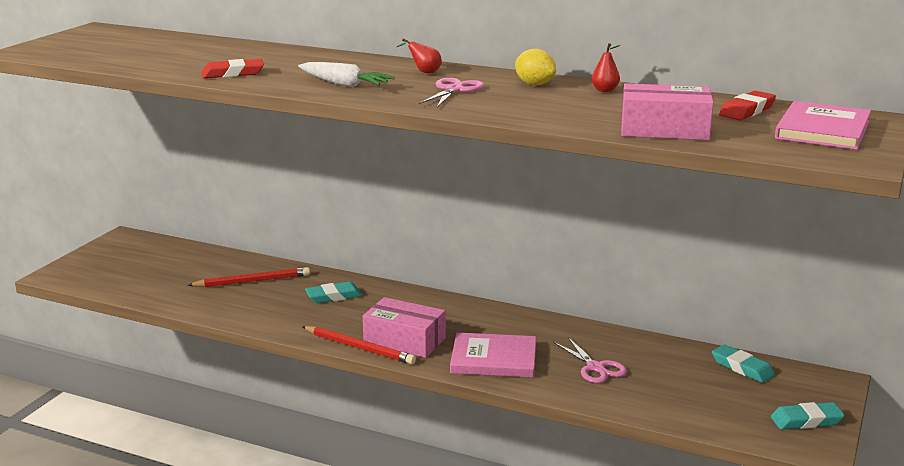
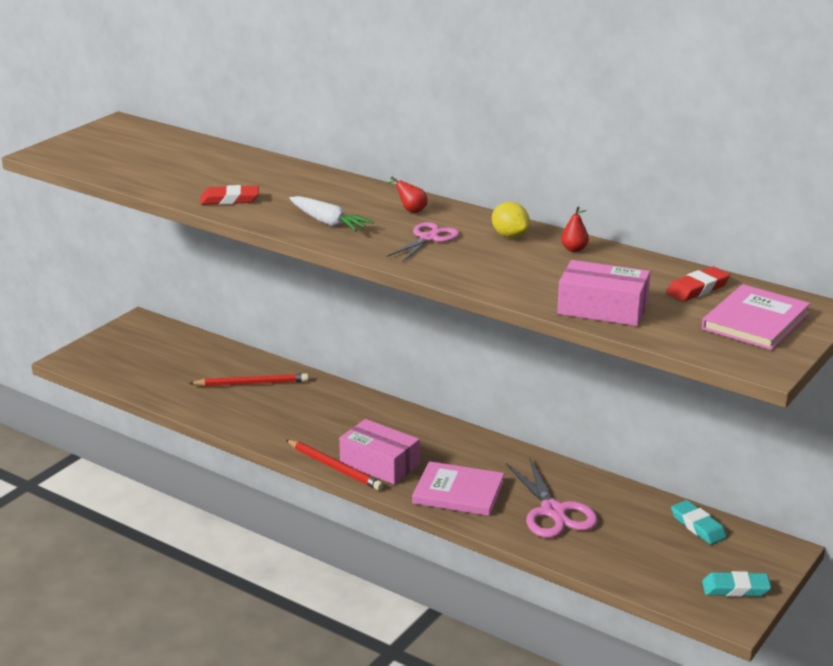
camera: 10 degrees right, 5 degrees up
turquoise eraser [305,282,362,303] -> none
pink scissors [554,337,627,383] -> pink scissors [506,457,598,538], size x1.55

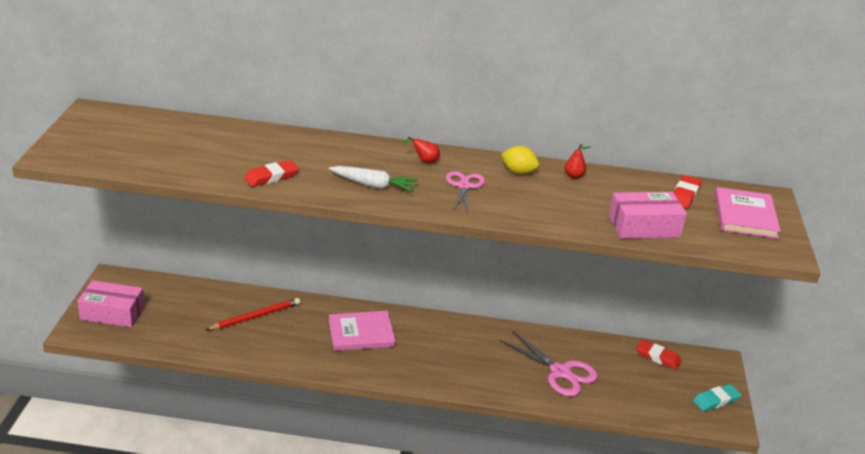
camera: 30 degrees left, 5 degrees up
red pencil [286,440,383,490] -> none
pink box [339,419,420,485] -> pink box moved to [77,280,145,327]
pink book [412,461,504,516] -> pink book moved to [329,311,396,351]
turquoise eraser [671,500,727,544] -> red eraser [636,339,682,370]

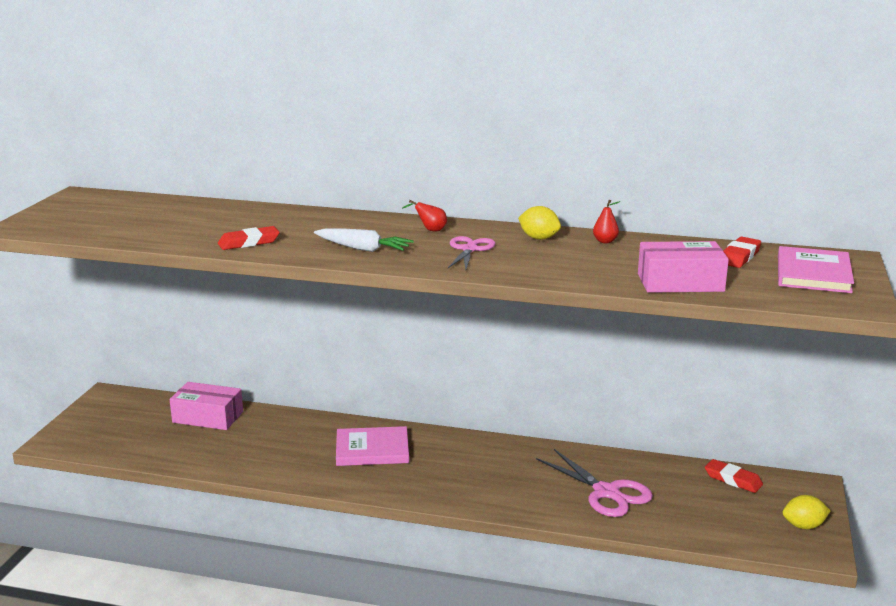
camera: 10 degrees right, 10 degrees down
pink box [77,280,145,327] -> pink box moved to [170,382,243,430]
red pencil [205,298,300,330] -> none
turquoise eraser [693,384,741,411] -> yellow lemon [783,495,831,529]

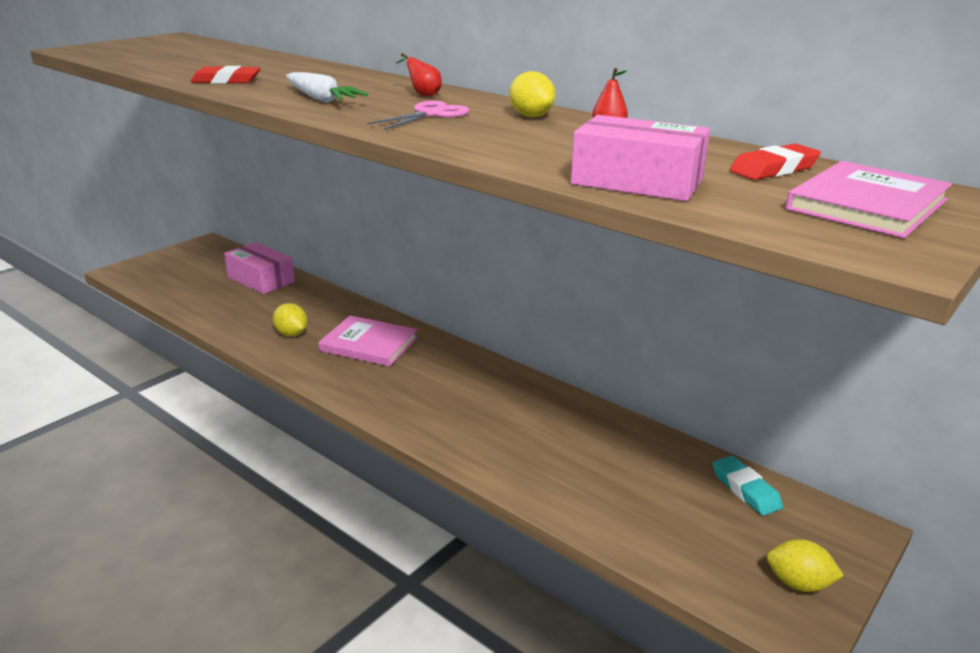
camera: 25 degrees right, 5 degrees up
pink scissors [536,449,653,517] -> none
red eraser [705,459,763,493] -> turquoise eraser [713,456,783,516]
none -> yellow lemon [273,303,308,336]

